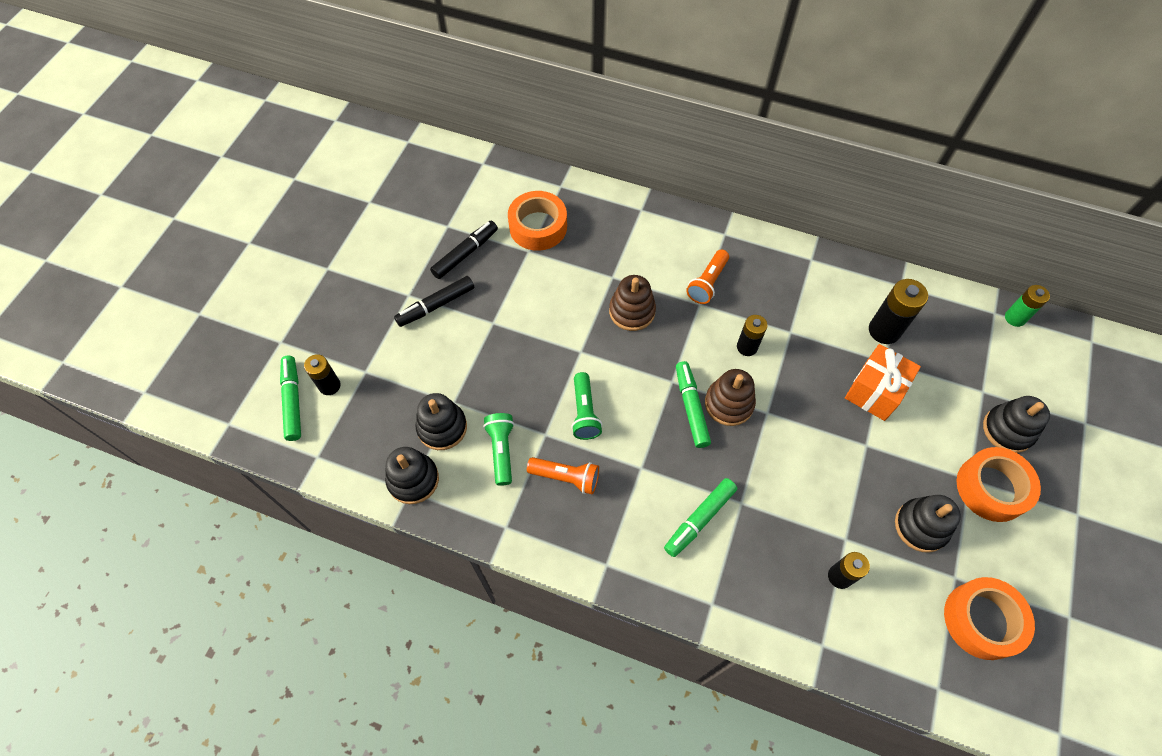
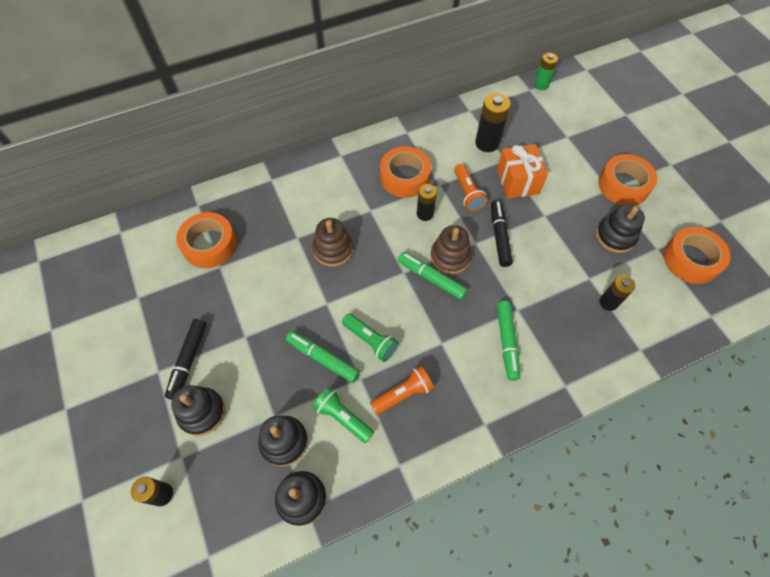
camera: 45 degrees left, 0 degrees up
green marker [280,356,301,441] -> green marker moved to [286,331,360,383]
black marker [430,221,498,279] -> black marker moved to [491,200,513,267]
orange flashlight [686,250,729,304] -> orange flashlight moved to [454,164,488,212]
black stacking toy [983,396,1050,453] -> black stacking toy moved to [171,385,225,436]
none -> orange tape [380,146,431,198]

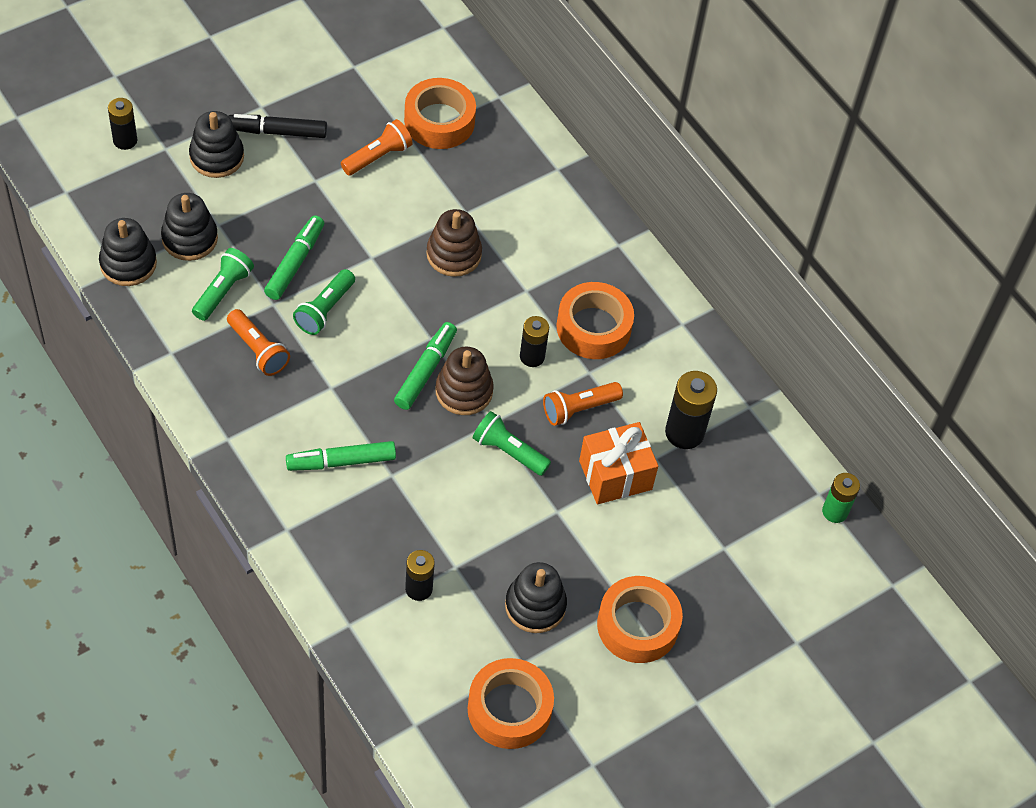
camera: 75 degrees right, 5 degrees down
black marker [491,200,513,267] -> green flashlight [473,411,551,476]
none -> orange flashlight [341,119,413,175]

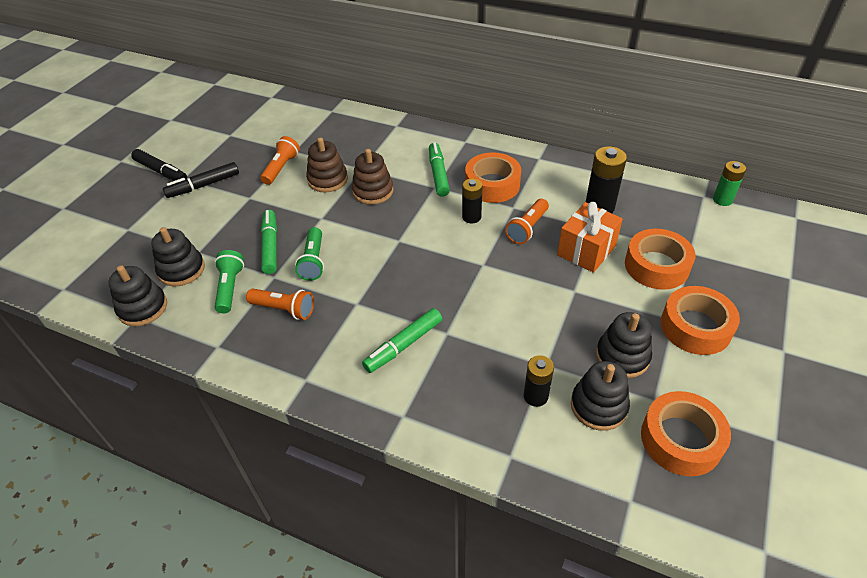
camera: 25 degrees left, 10 degrees down
black battery [108,98,137,150] -> none
black stacking toy [189,111,244,178] -> black stacking toy moved to [571,361,630,431]
green marker [394,322,457,410] -> green marker moved to [429,142,450,197]
orange tape [404,78,476,149] -> orange tape moved to [625,229,695,290]
brown stacking toy [435,347,494,415] -> brown stacking toy moved to [306,137,348,192]
green flashlight [473,411,551,476] -> none
none -> black marker [131,149,187,181]

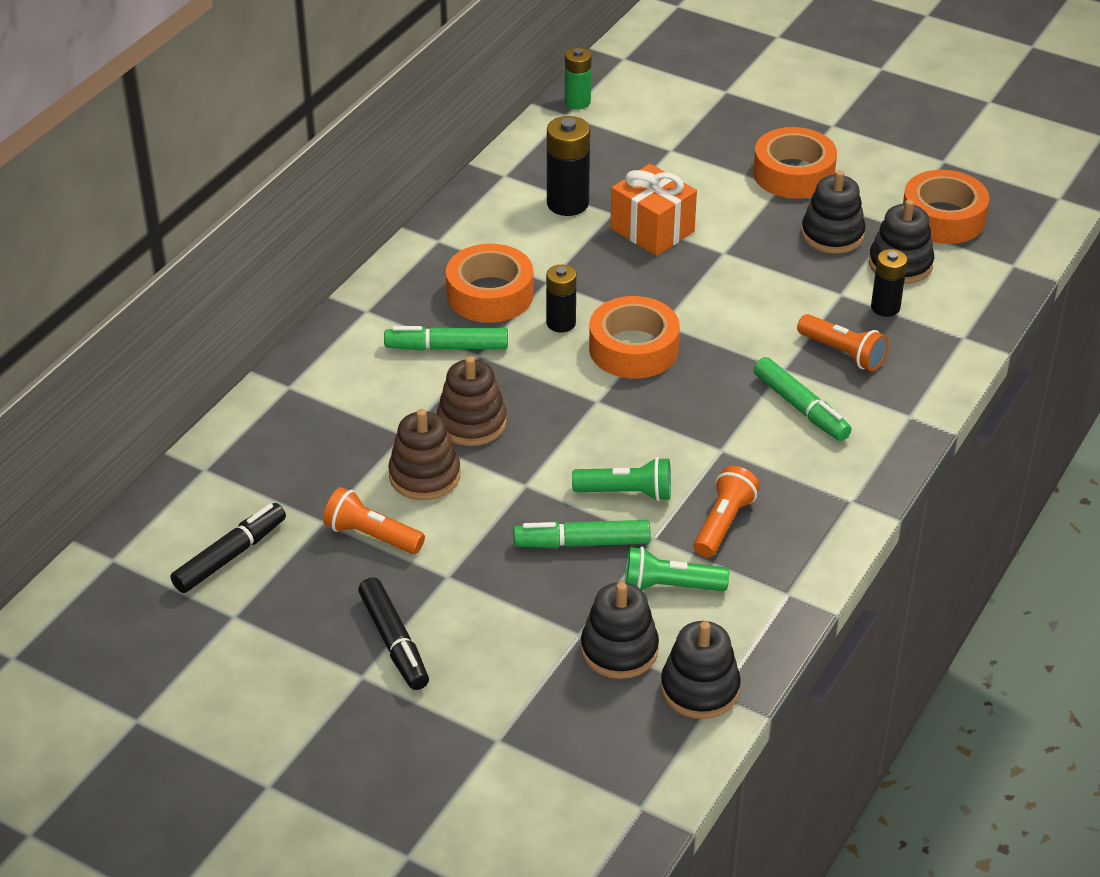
camera: 85 degrees left, 5 degrees down
black marker [131,149,187,181] -> black marker moved to [171,503,286,593]
orange flashlight [505,199,549,244] -> orange flashlight moved to [797,314,888,371]
orange tape [625,229,695,290] -> orange tape moved to [589,296,680,378]

